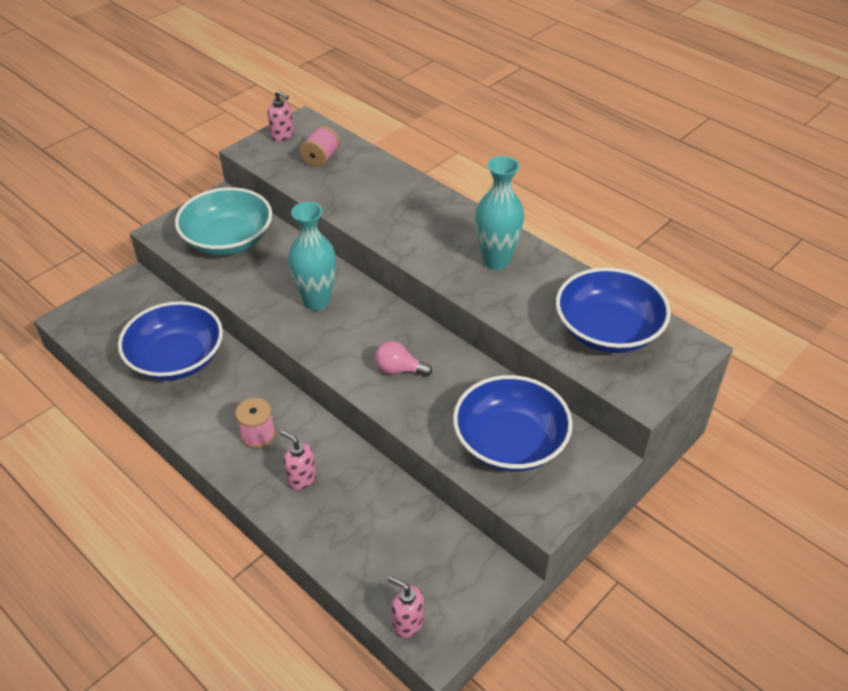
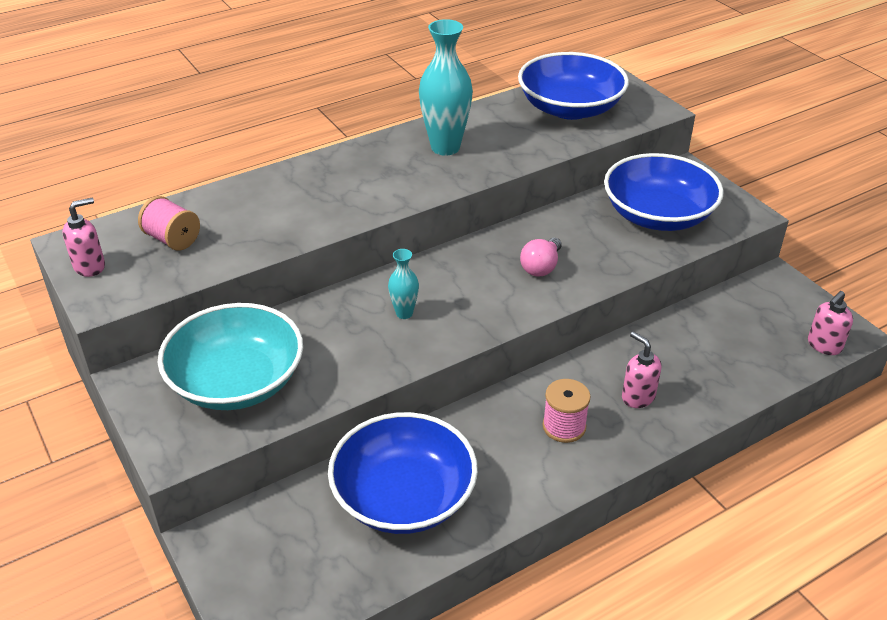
camera: 75 degrees left, 5 degrees down
pink soap dispenser [280,430,316,490] -> pink soap dispenser turned 90 degrees clockwise [622,332,661,408]
turquoise vase [288,202,336,310] -> turquoise vase [388,249,419,319], size x0.51

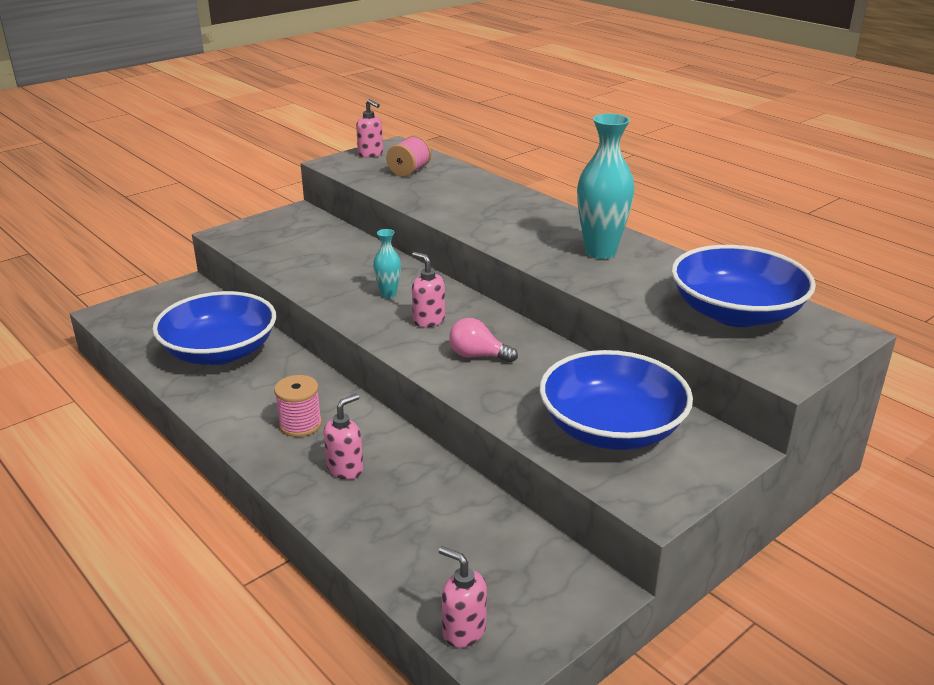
camera: 80 degrees right, 10 degrees down
turquoise bowl [158,303,303,410] -> none
none -> pink soap dispenser [412,252,445,328]

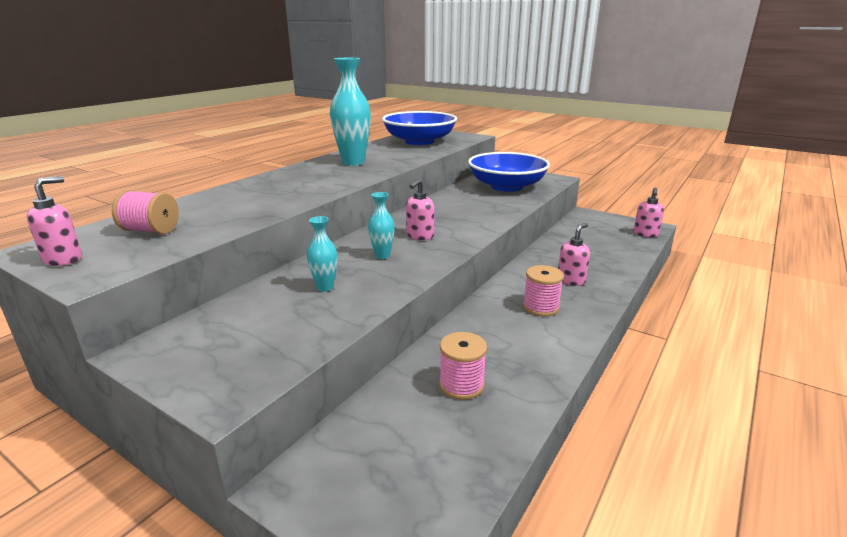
camera: 105 degrees left, 5 degrees down
blue bowl [152,291,276,365] -> pink spool [439,332,487,400]
pink soap dispenser [324,394,363,480] -> pink soap dispenser turned 105 degrees clockwise [558,223,590,286]
pink light bulb [449,318,518,362] -> none
none -> turquoise vase [307,216,337,292]

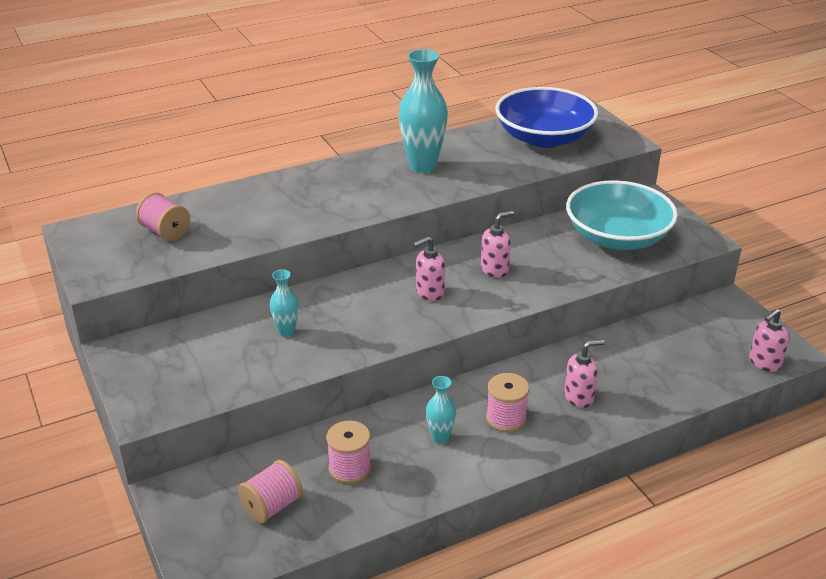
camera: 30 degrees right, 10 degrees up
pink soap dispenser [27,176,82,266] -> pink soap dispenser moved to [481,211,514,278]
turquoise vase [368,192,395,259] -> turquoise vase moved to [426,376,456,444]
blue bowl [468,152,550,192] -> turquoise bowl [566,180,678,250]
none -> pink spool [238,460,303,523]

